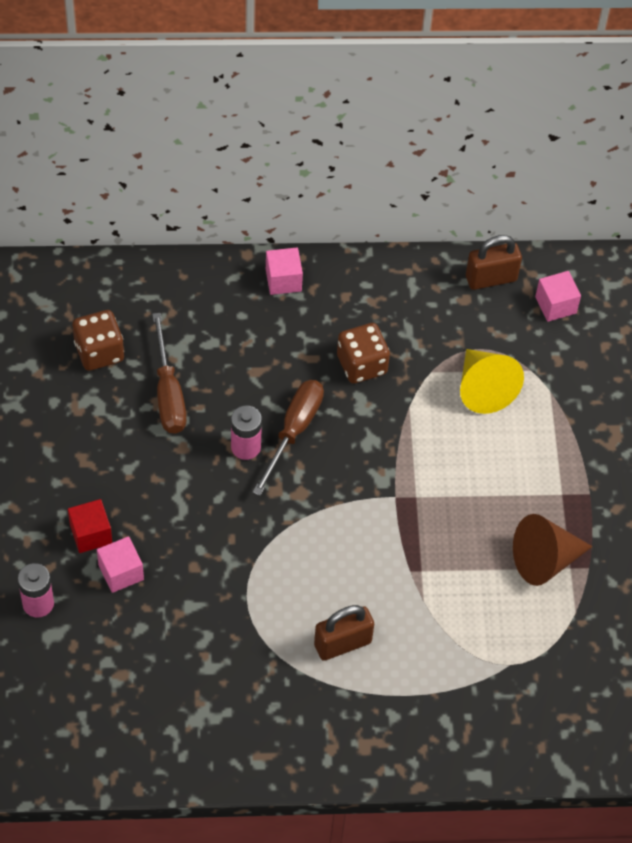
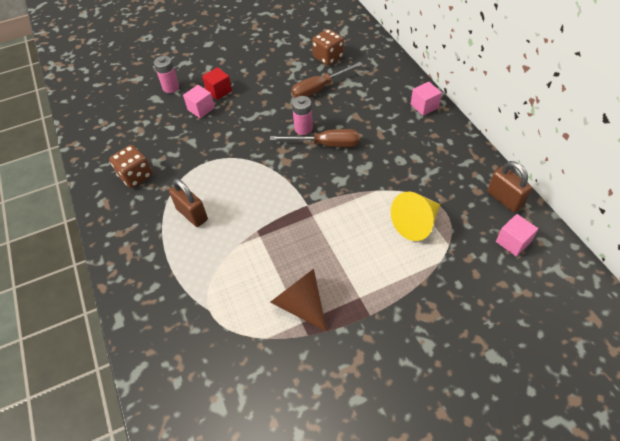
camera: 75 degrees right, 5 degrees down
brown dice [337,323,390,384] -> brown dice moved to [109,145,152,188]

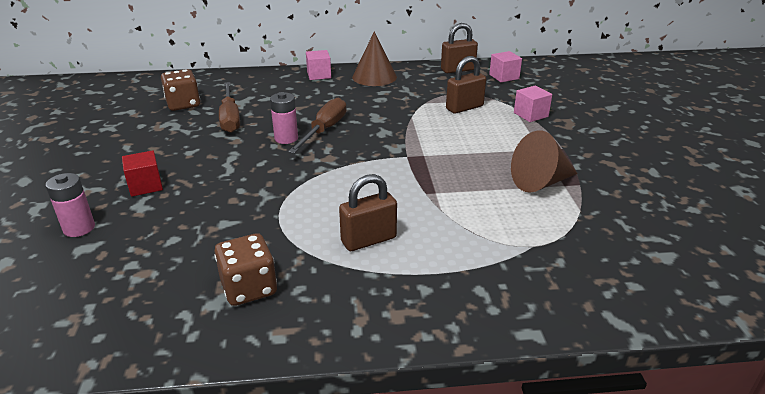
camera: 75 degrees left, 20 degrees down
pink cube [183,85,215,118] -> pink cube moved to [514,85,552,122]
yellow cone [391,192,440,241] -> brown padlock [446,56,486,114]
none -> brown cone [352,32,397,86]

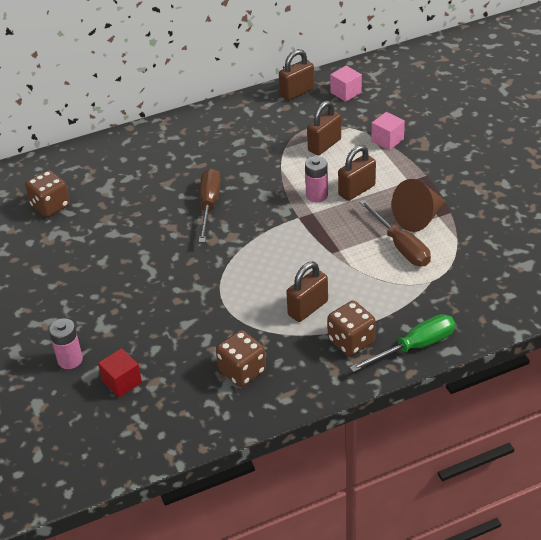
camera: 15 degrees left, 10 degrees up
red cube [122,150,163,197] -> red cube moved to [98,348,142,398]
brown screwdriver [219,82,240,133] -> brown screwdriver moved to [359,200,431,266]
pink battery [270,92,298,144] -> pink battery moved to [305,156,328,202]
pink cube [306,50,331,80] -> none
brown cone [352,32,397,86] -> none
none -> brown dice [327,301,376,356]
none -> brown padlock [338,145,376,201]
none -> green screwdriver [349,314,455,372]

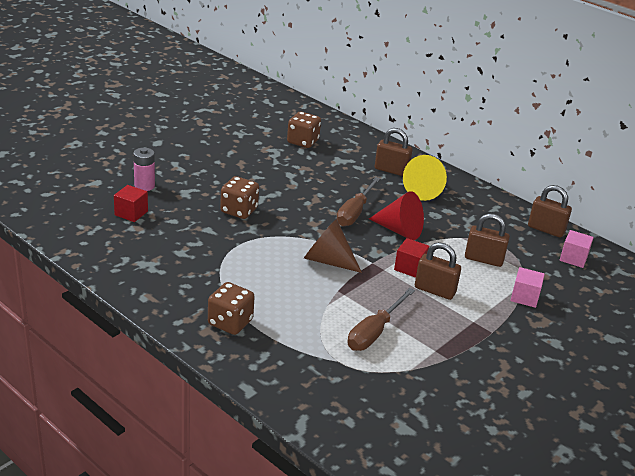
camera: 60 degrees right, 10 degrees down
brown screwdriver [199,168,221,242] -> brown screwdriver turned 135 degrees clockwise [336,177,381,226]
brown dice [216,330,266,387] -> brown dice moved to [220,176,259,219]
brown padlock [286,262,328,322] -> brown padlock moved to [375,128,412,176]
pink battery [305,156,328,202] -> red cube [394,238,429,278]
green screwdriver [349,314,455,372] -> none
brown cone [392,179,446,232] -> brown cone moved to [304,219,362,273]
none -> red cone [369,191,424,240]
none -> yellow cone [403,155,447,201]

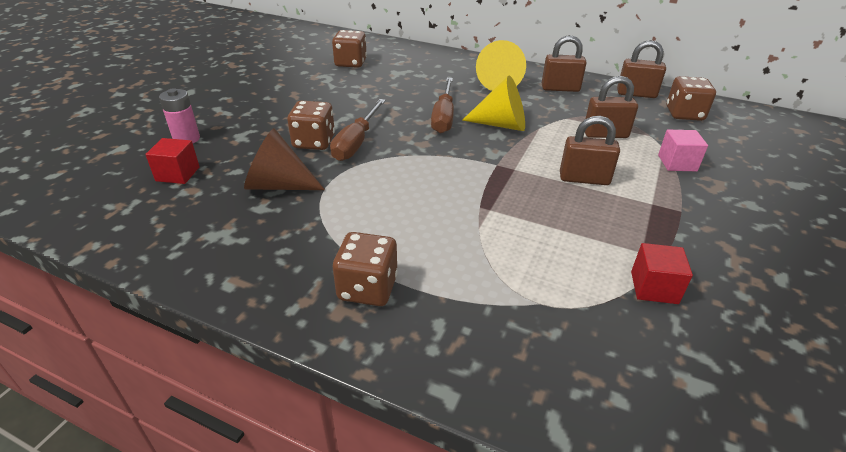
camera: 15 degrees left, 5 degrees up
brown cone [304,219,362,273] -> brown cone moved to [244,128,325,190]
brown screwdriver [347,288,415,351] -> brown screwdriver moved to [330,99,386,161]
red cone [369,191,424,240] -> yellow cone [462,75,525,131]
brown padlock [375,128,412,176] -> brown padlock moved to [542,35,586,92]
red cube [394,238,429,278] -> red cube moved to [631,243,693,304]
pink cube [560,230,594,268] -> brown dice [666,76,716,121]

